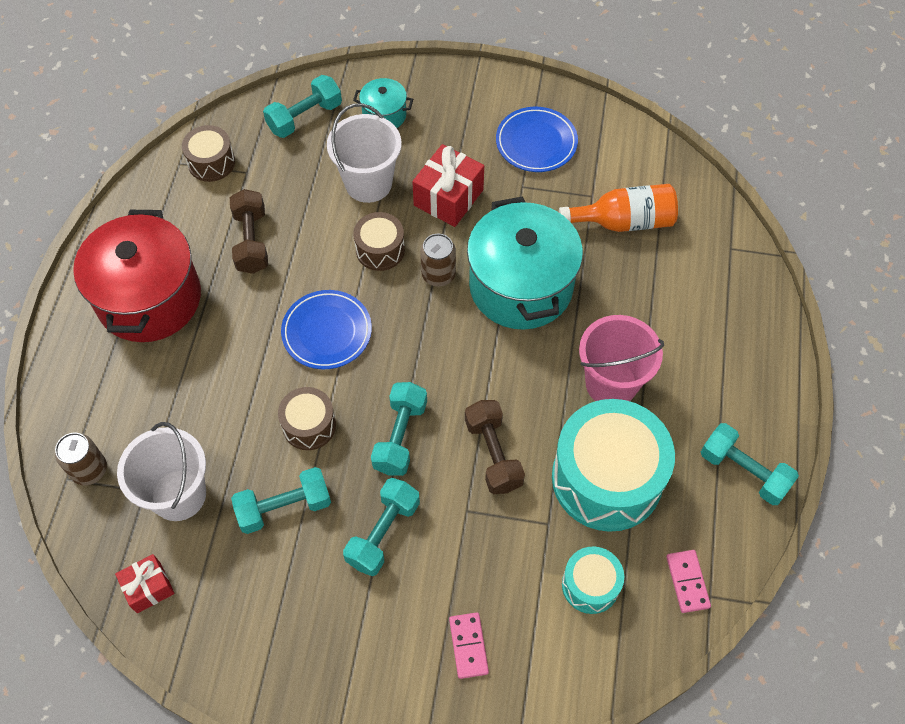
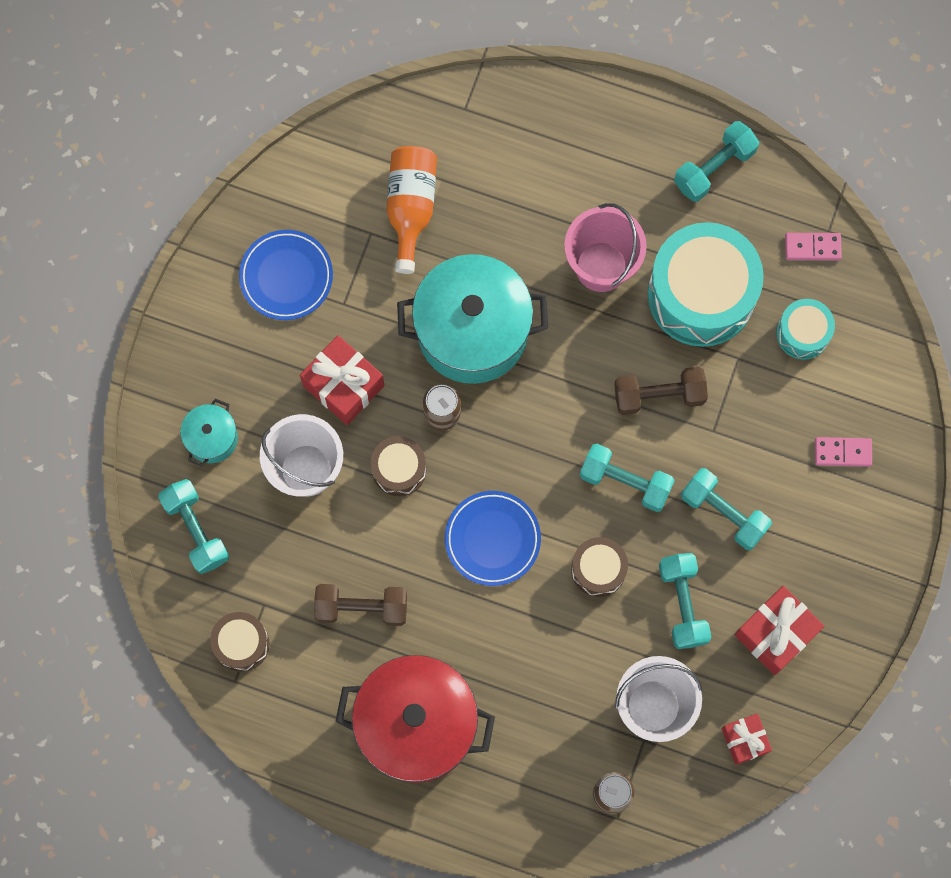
camera: 80 degrees left, 15 degrees up
none -> red gift [735,586,824,675]

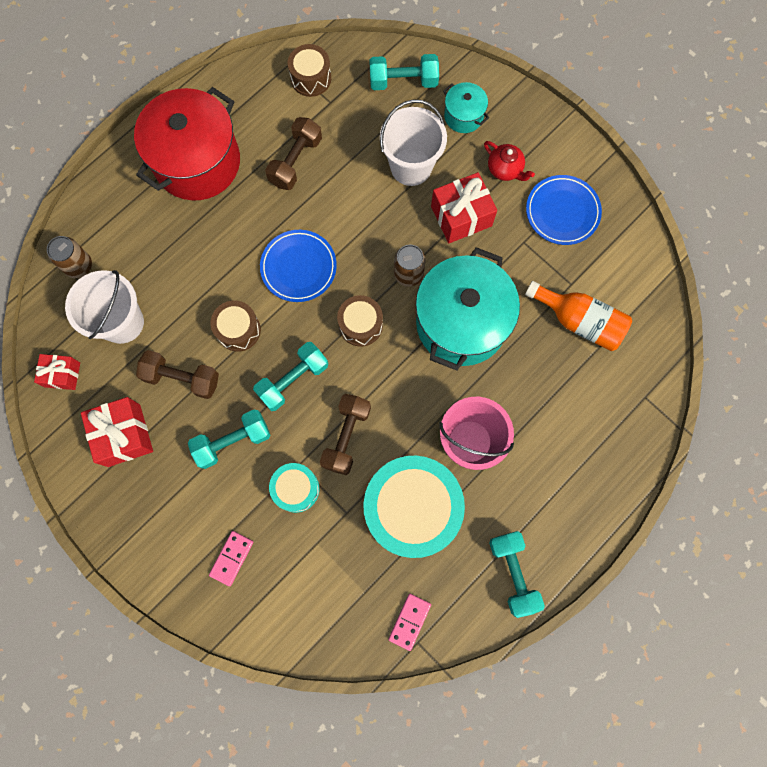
camera: 115 degrees right, 0 degrees up
brown drum [371,436,426,497] -> brown drum moved to [337,295,383,347]
turquoise dumbbell [659,553,711,649] -> brown dumbbell [136,350,219,399]
turquoise drum [776,299,835,360] -> turquoise drum moved to [269,463,319,513]
none -> red teapot [484,141,535,181]

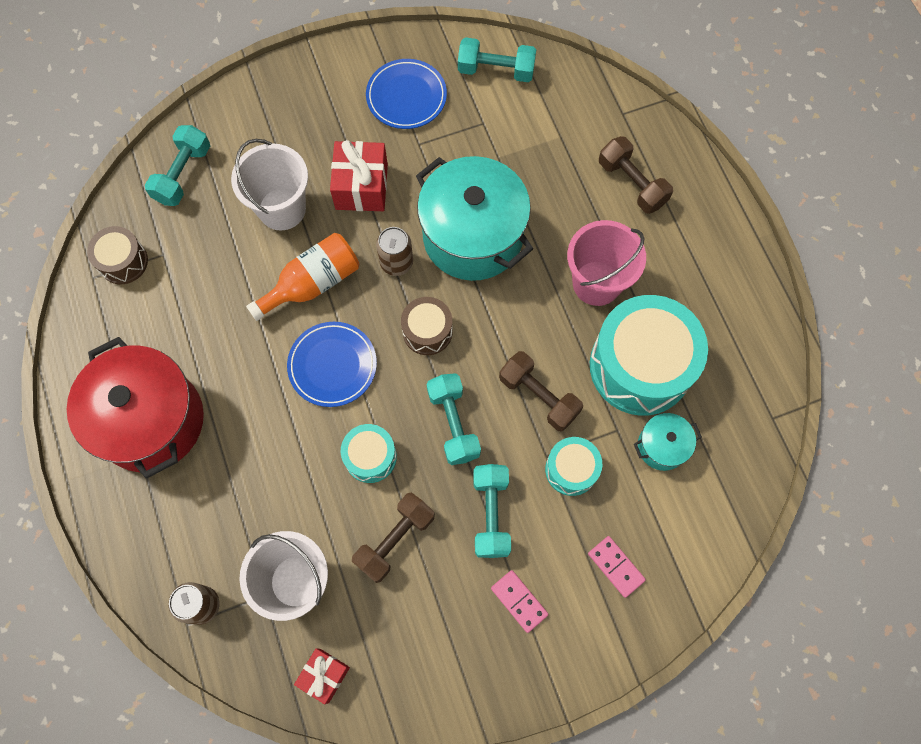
camera: 65 degrees left, 5 degrees down
red gift [81,397,153,467] -> none
brown drum [211,300,261,352] -> turquoise drum [341,424,397,483]
brown dumbbell [265,117,322,190] -> brown dumbbell moved to [599,136,673,214]
pink domino [388,593,431,651] -> pink domino moved to [491,570,549,633]
turquoise pot [443,82,489,133] -> turquoise pot moved to [634,413,702,471]
red teapot [484,141,535,181] -> none
turquoise dumbbell [489,531,545,618] -> turquoise dumbbell moved to [458,37,536,82]
orange bottle [525,281,632,351] -> orange bottle moved to [246,233,359,321]

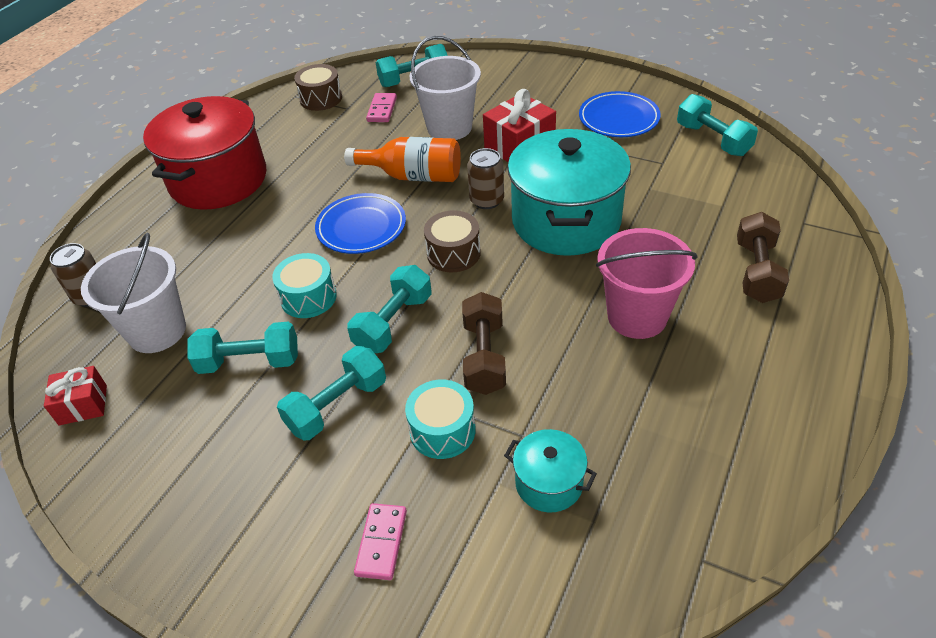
camera: 50 degrees right, 25 degrees down
brown dumbbell [352,492,435,583] -> turquoise dumbbell [188,322,298,374]
pink domino [491,570,549,633] -> pink domino moved to [366,93,397,122]
turquoise drum [590,295,708,416] -> none

